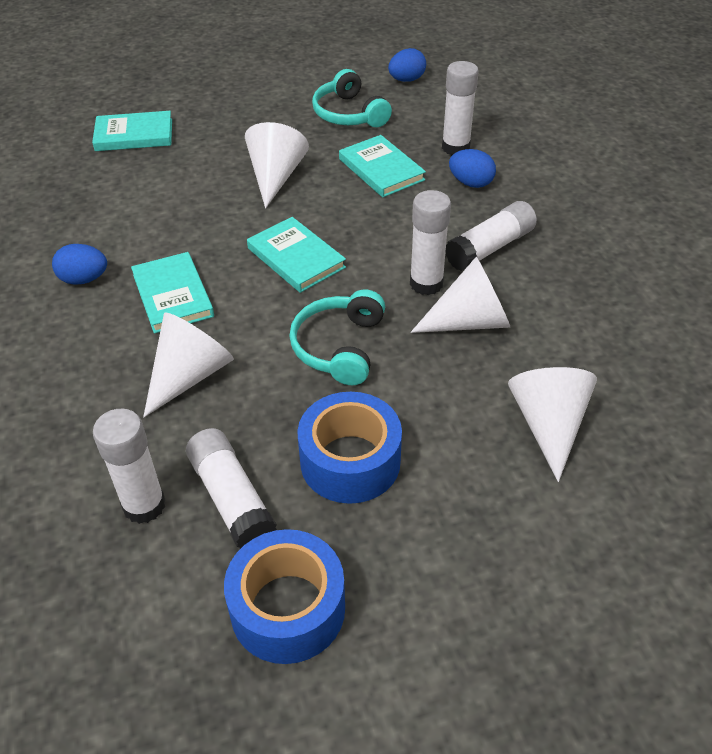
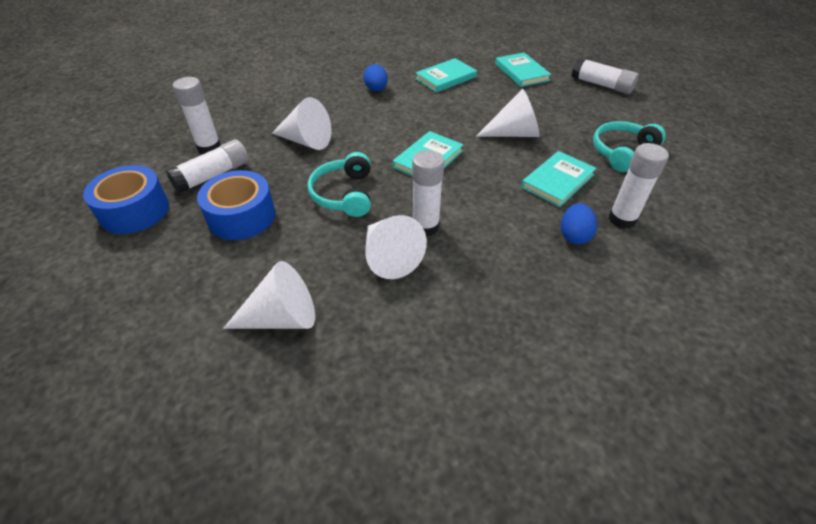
camera: 75 degrees right, 0 degrees up
turquoise book [131,252,214,334] -> turquoise book moved to [415,58,477,93]
turquoise headphones [289,289,385,385] -> turquoise headphones turned 90 degrees counterclockwise [308,152,371,217]
blue egg [388,48,426,82] -> none
white glue stick [446,201,537,271] -> white glue stick moved to [572,57,639,94]

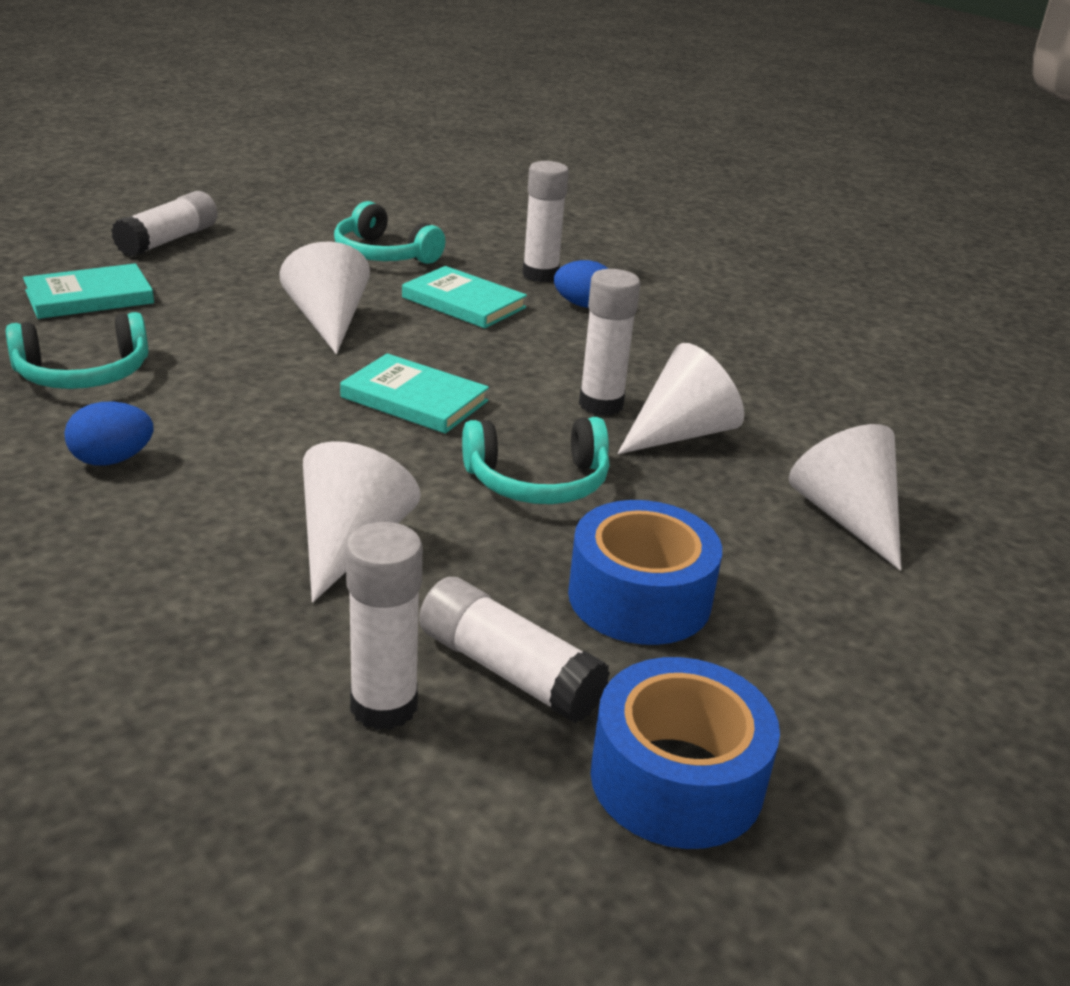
camera: 100 degrees left, 15 degrees down
turquoise book [415,58,477,93] -> turquoise headphones [6,312,148,389]

